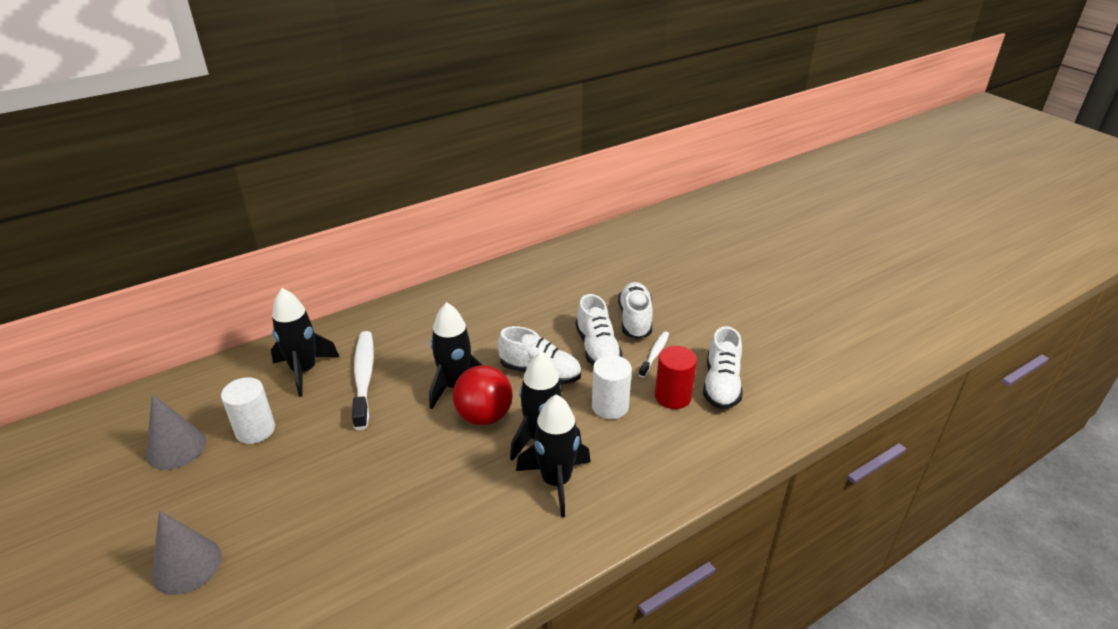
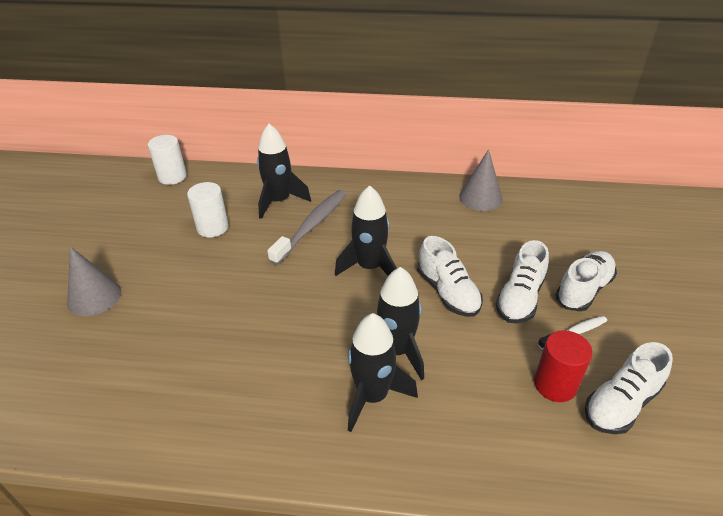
camera: 40 degrees right, 5 degrees up
grey cone [146,394,206,470] -> grey cone moved to [459,149,503,211]
white toothbrush [352,331,374,430] -> grey toothbrush [267,190,346,265]
red ball [453,365,513,425] -> none
white cylinder [592,355,632,419] -> white cylinder moved to [148,135,187,185]

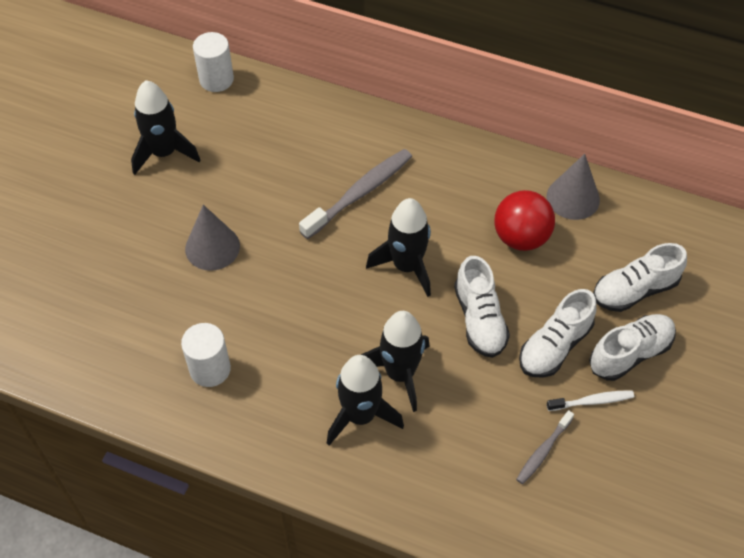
camera: 15 degrees right, 15 degrees up
grey cone [67,246,121,316] -> grey cone moved to [185,205,240,271]
white cylinder [187,182,229,238] -> white cylinder moved to [181,323,231,387]
black rocket [257,124,311,219] -> black rocket moved to [131,80,200,175]
red cylinder [534,330,593,402] -> grey toothbrush [516,410,574,484]
white shoe [585,342,673,434] -> white shoe moved to [593,243,687,312]
none -> red ball [495,190,555,251]

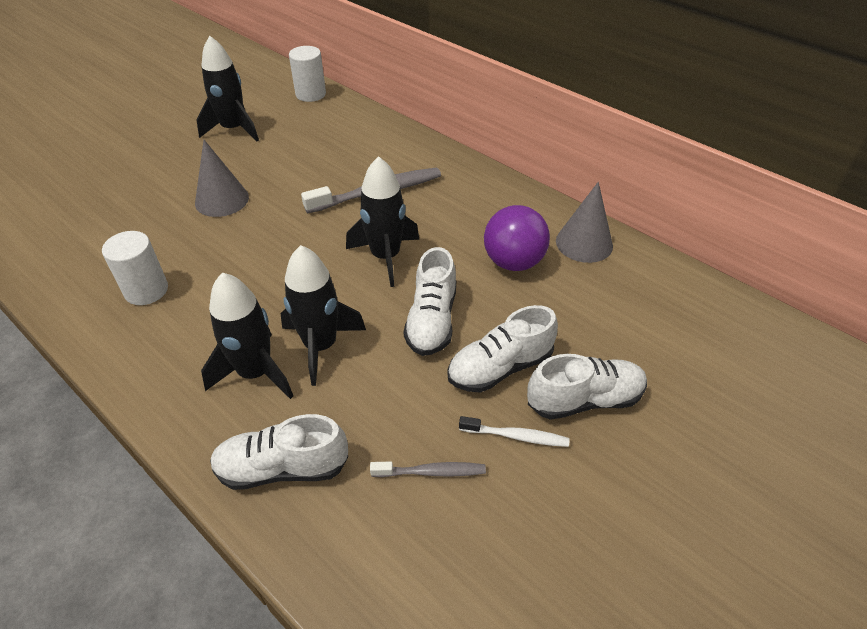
camera: 20 degrees right, 10 degrees down
red ball [495,190,555,251] -> purple ball [484,205,550,271]
grey toothbrush [516,410,574,484] -> grey toothbrush turned 150 degrees counterclockwise [370,461,486,477]
white shoe [593,243,687,312] -> white shoe moved to [210,414,348,490]

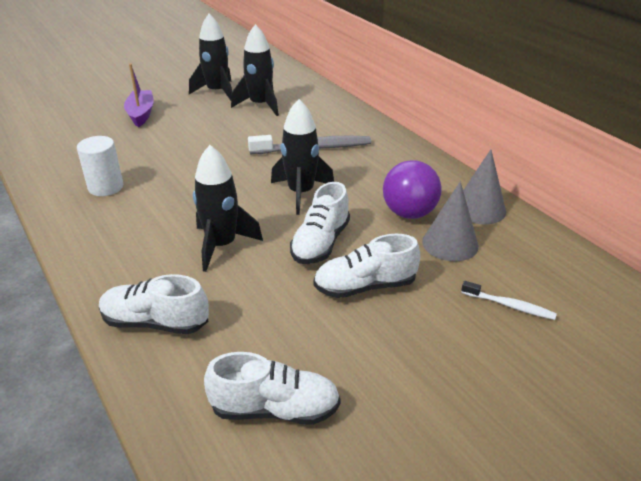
camera: 15 degrees right, 10 degrees down
grey cone [195,140,249,217] -> grey cone moved to [422,181,479,261]
black rocket [201,273,293,399] -> black rocket moved to [231,24,279,116]
white cylinder [289,46,326,102] -> none
grey toothbrush [370,461,486,477] -> none
white toothbrush [459,416,570,447] -> white toothbrush moved to [461,281,557,320]
white shoe [527,354,647,420] -> white shoe moved to [204,352,341,425]
none -> purple boat [124,64,154,127]

